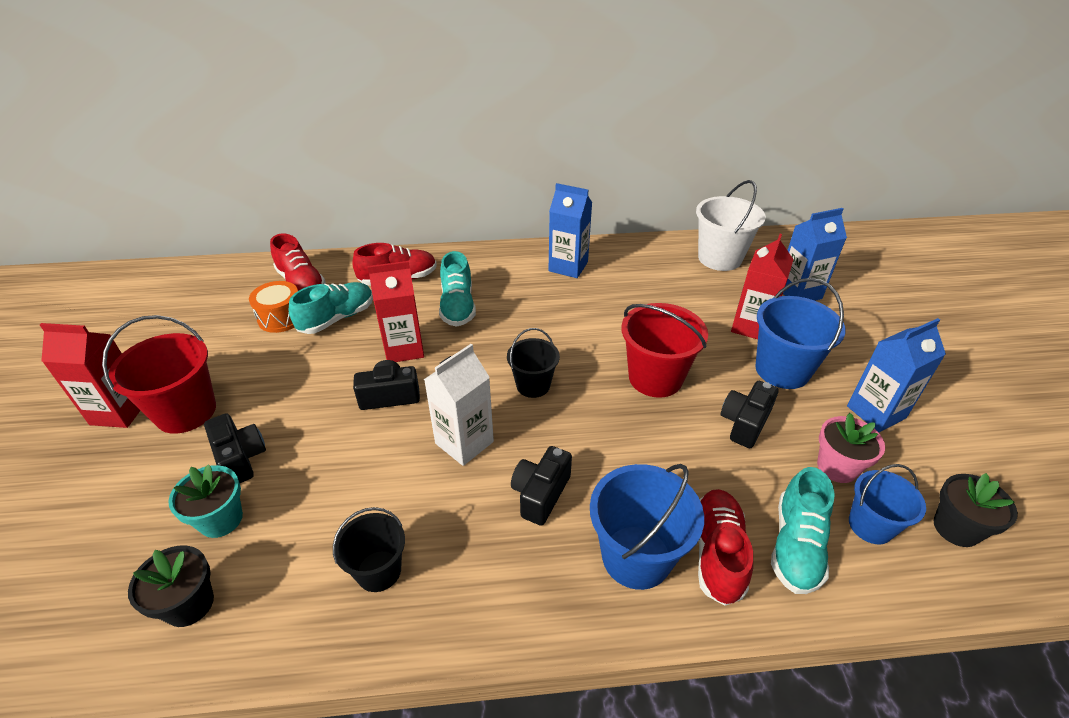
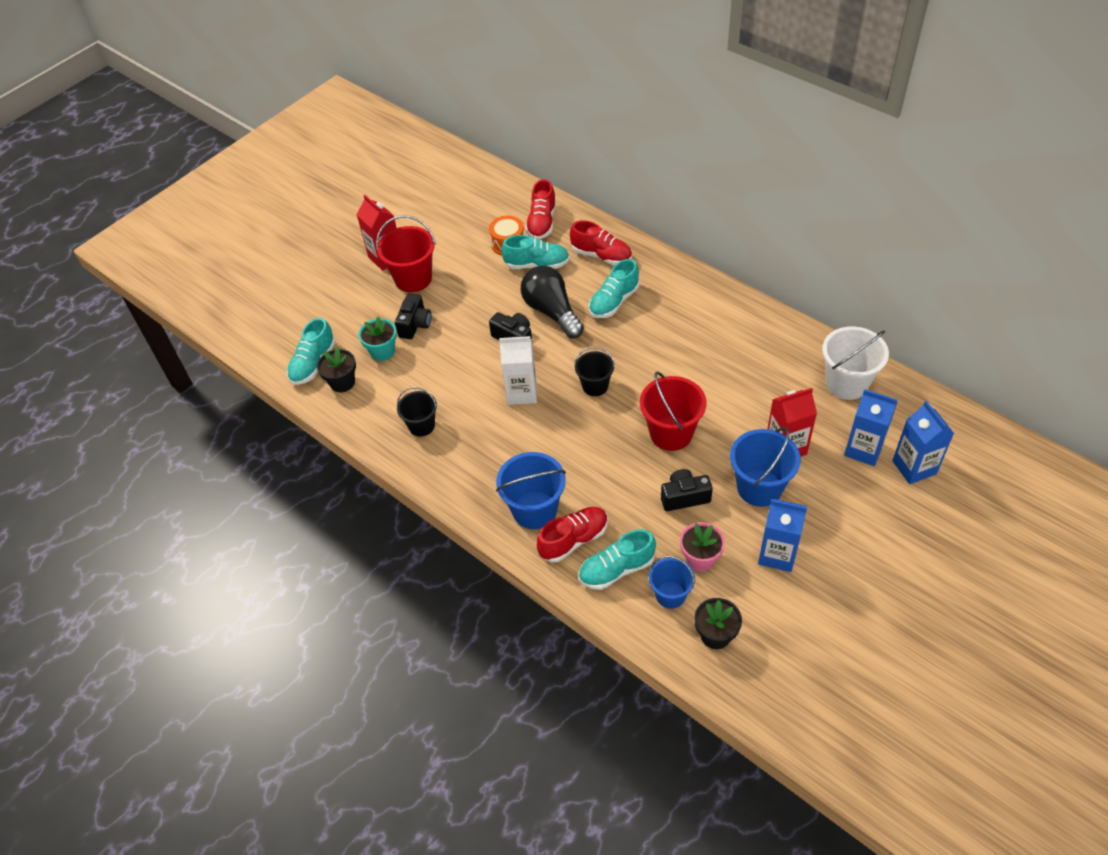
camera: 50 degrees right, 10 degrees up
red carton [368,261,424,362] -> black light bulb [521,266,584,338]
black camera [511,446,572,526] -> none
blue carton [548,183,592,278] -> blue carton moved to [892,401,954,484]
none -> turquoise shoe [287,318,335,385]

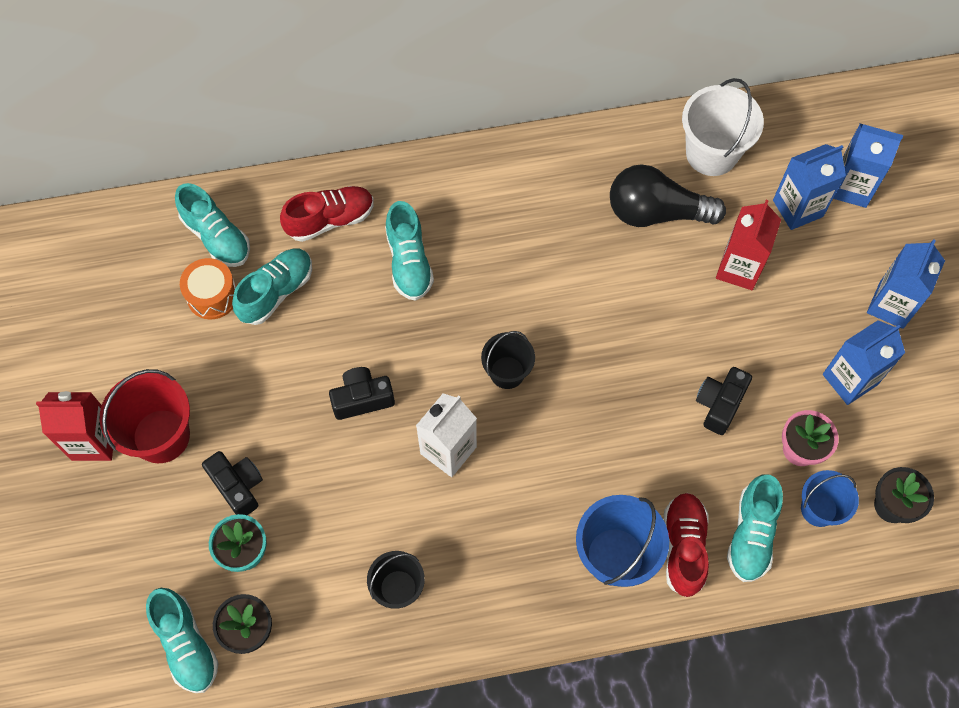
camera: 55 degrees left, 15 degrees up
black light bulb [521,266,584,338] -> black light bulb moved to [610,164,726,227]
red shoe [525,179,556,239] -> turquoise shoe [175,183,250,267]
red bucket [640,372,706,451] -> none
blue bucket [730,427,801,507] -> none
none -> blue carton [867,239,945,329]

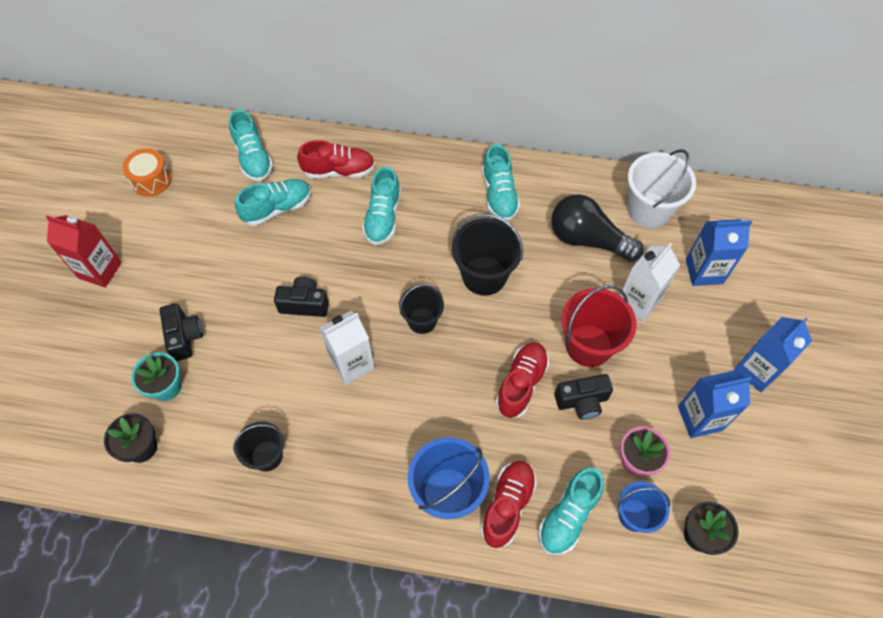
camera: 20 degrees right, 5 degrees down
red bucket [100,369,190,463] -> red bucket moved to [562,285,637,367]
turquoise shoe [146,588,219,693] -> turquoise shoe moved to [482,144,520,221]
orange drum [180,258,237,320] -> orange drum moved to [122,148,172,196]
black camera [696,367,752,435] -> black camera turned 150 degrees counterclockwise [555,374,613,419]
red carton [716,200,781,290] -> white carton [620,243,680,322]
blue carton [833,123,903,208] -> none
none -> black bucket [452,213,523,296]
none -> red shoe [496,342,549,418]

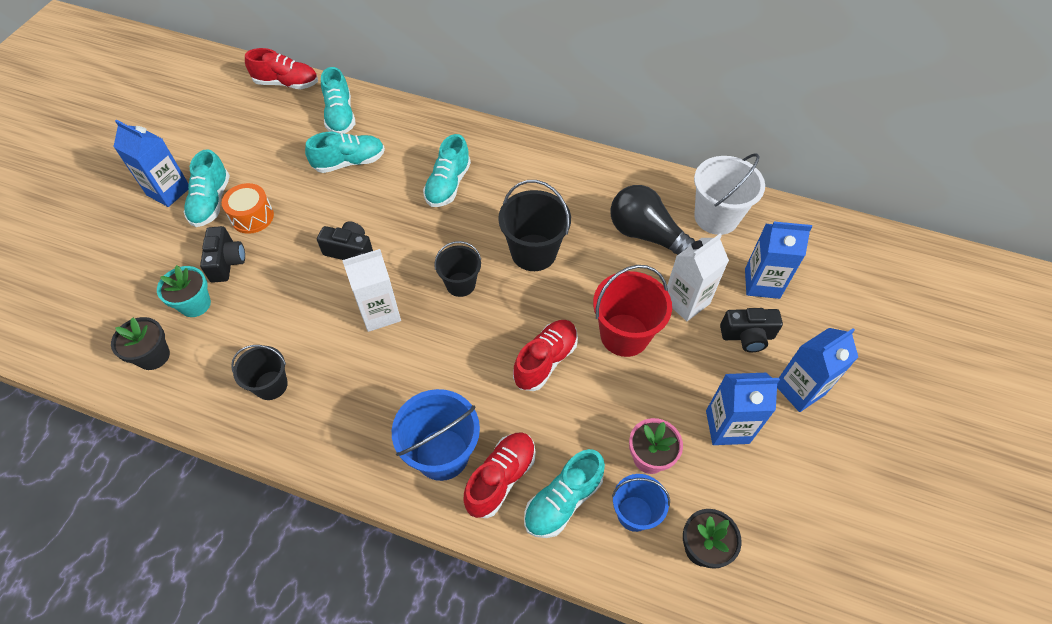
camera: 10 degrees right, 5 degrees down
red carton [46,215,122,288] -> blue carton [113,120,189,207]
orange drum [122,148,172,196] -> orange drum moved to [222,183,274,234]
red shoe [297,140,375,178] -> red shoe moved to [245,48,318,89]
turquoise shoe [482,144,520,221] -> turquoise shoe moved to [183,149,230,227]
black camera [555,374,613,419] -> black camera moved to [720,308,783,352]

